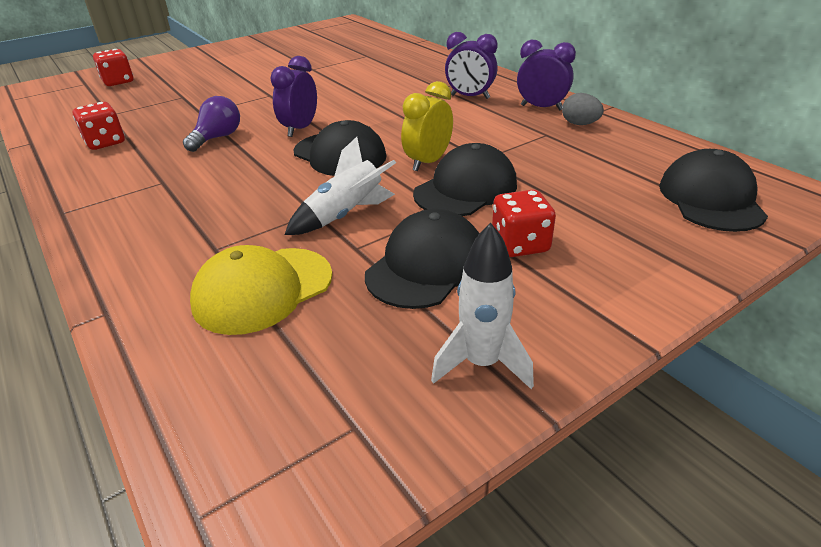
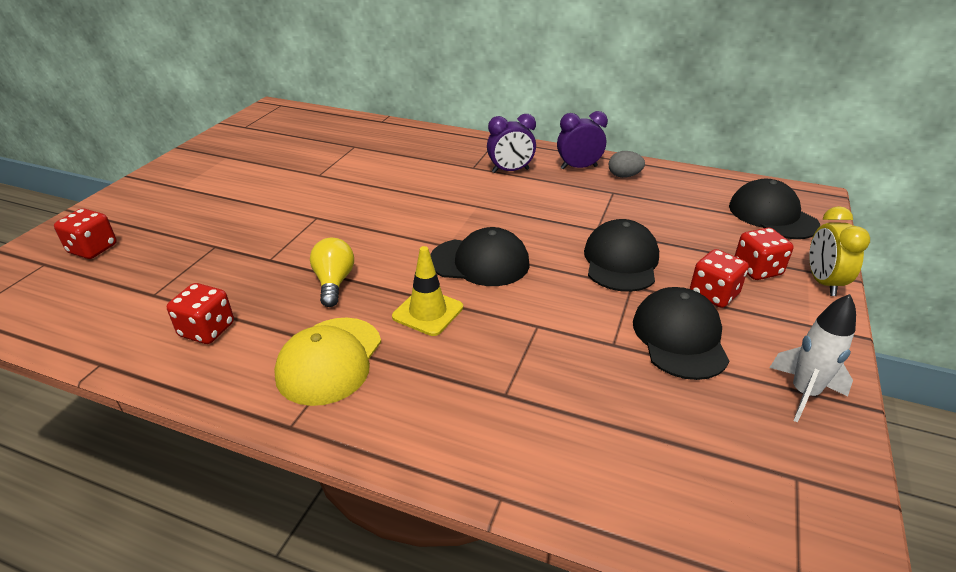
camera: 35 degrees left, 0 degrees up
purple light bulb [183,96,240,152] -> yellow light bulb [310,238,354,307]
yellow cap [190,245,332,335] -> yellow cap moved to [274,318,381,406]
purple clock [270,56,317,137] -> none
white rocket [285,137,396,235] -> none
yellow clock [401,81,453,171] -> yellow clock moved to [809,206,870,296]
none -> yellow traffic cone [392,246,463,336]
none -> red dice [735,228,794,280]

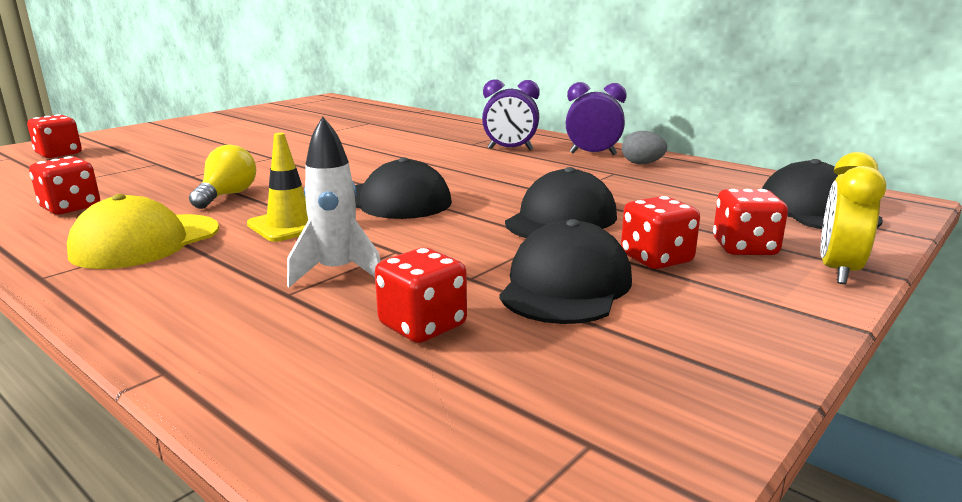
camera: 20 degrees right, 15 degrees down
white rocket [769,294,856,422] -> white rocket moved to [287,117,380,287]
none -> red dice [375,248,467,343]

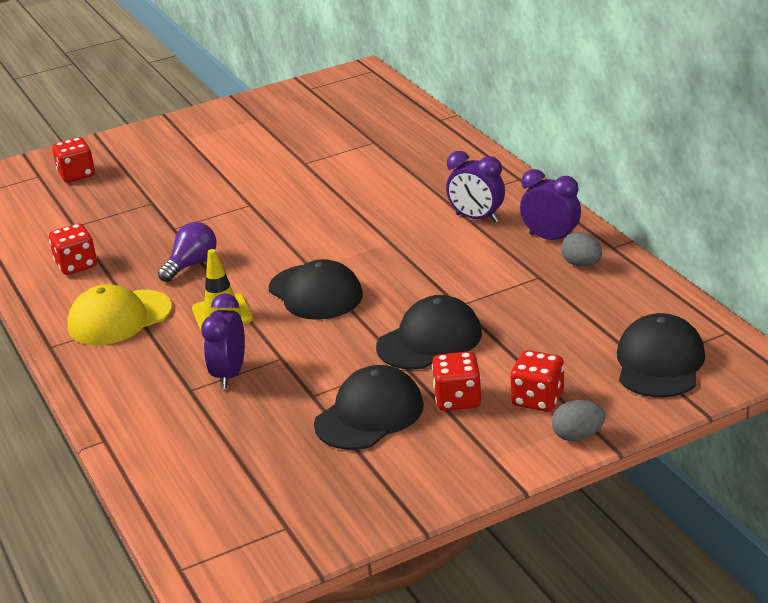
camera: 25 degrees right, 10 degrees up
yellow light bulb [189,145,256,209] -> purple light bulb [158,222,217,282]
white rocket [287,117,380,287] -> purple clock [201,293,245,389]
red dice [375,248,467,343] -> none
yellow clock [820,152,886,284] -> grey egg [552,400,605,441]

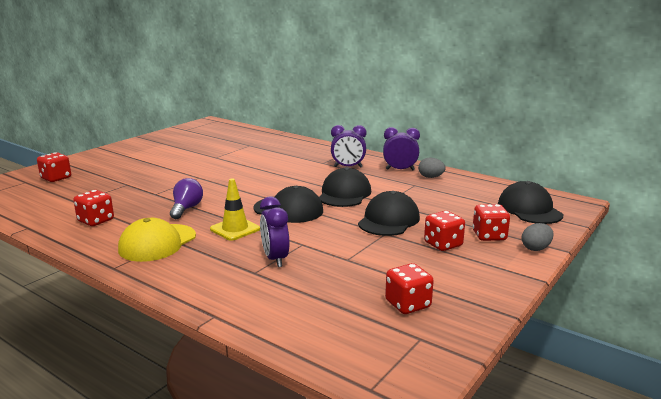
camera: 30 degrees left, 10 degrees down
black cap [314,365,424,450] -> black cap moved to [319,167,371,207]
none -> red dice [385,263,434,314]

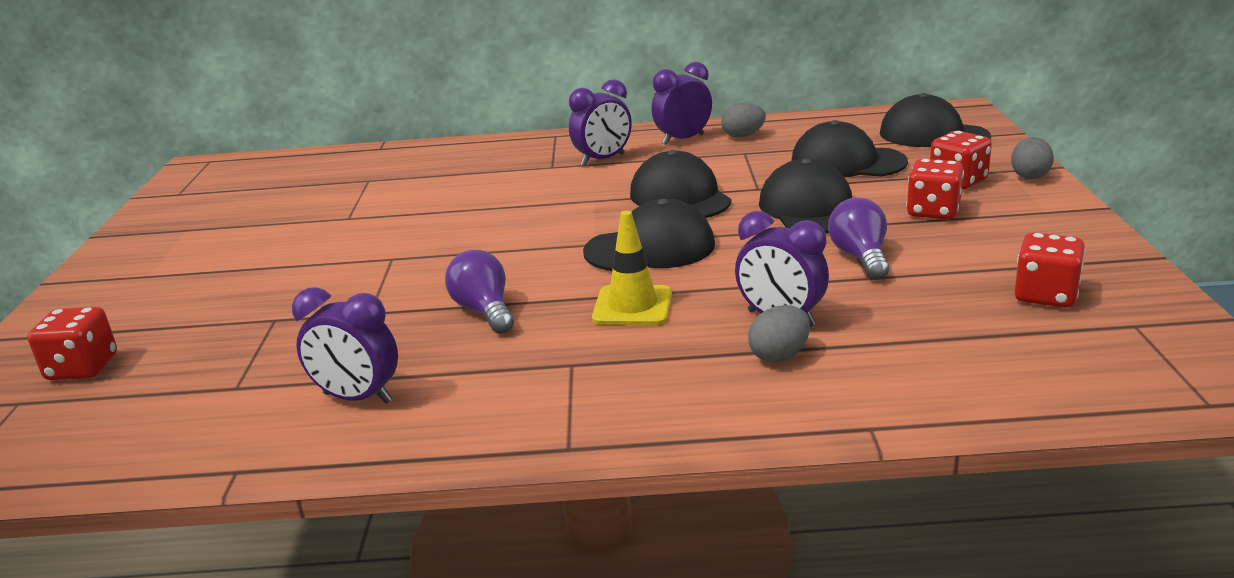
camera: 35 degrees left, 5 degrees up
red dice [73,190,114,226] -> purple clock [292,287,398,404]
yellow cap [118,218,196,262] -> none
none -> grey egg [748,305,810,362]
none -> black cap [791,120,908,177]
none -> purple light bulb [828,198,889,280]

